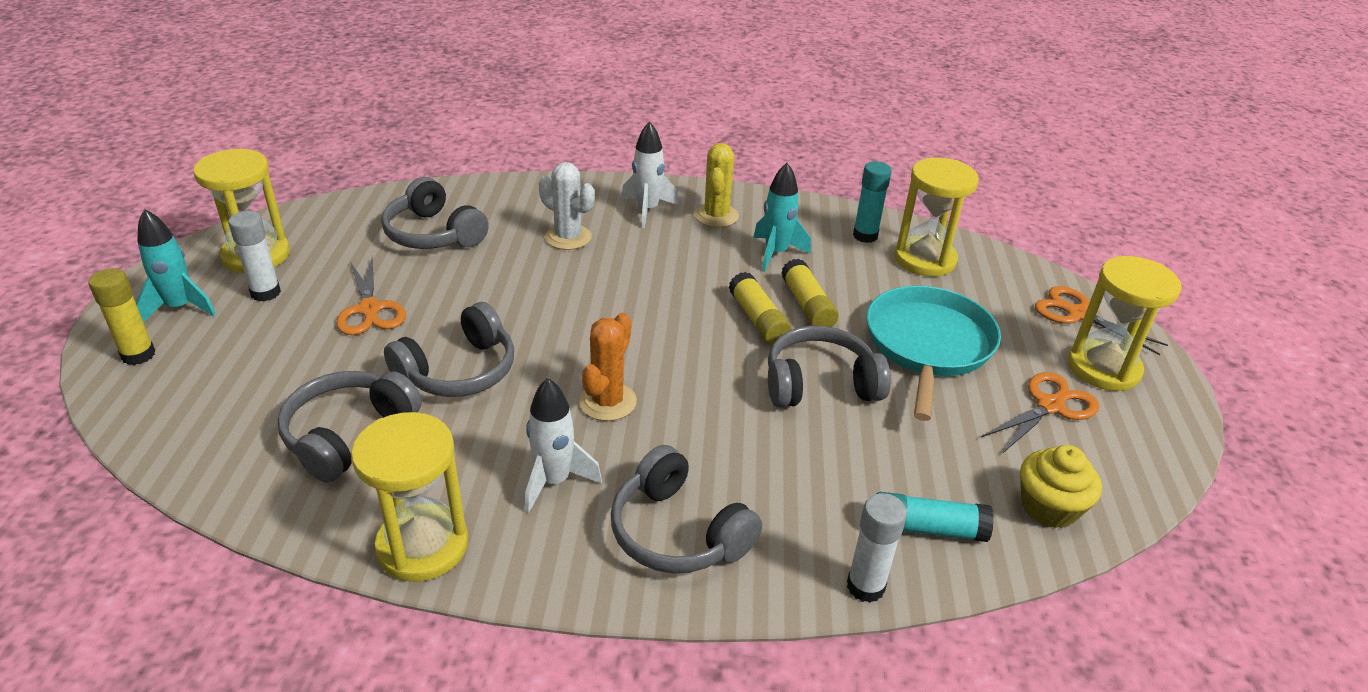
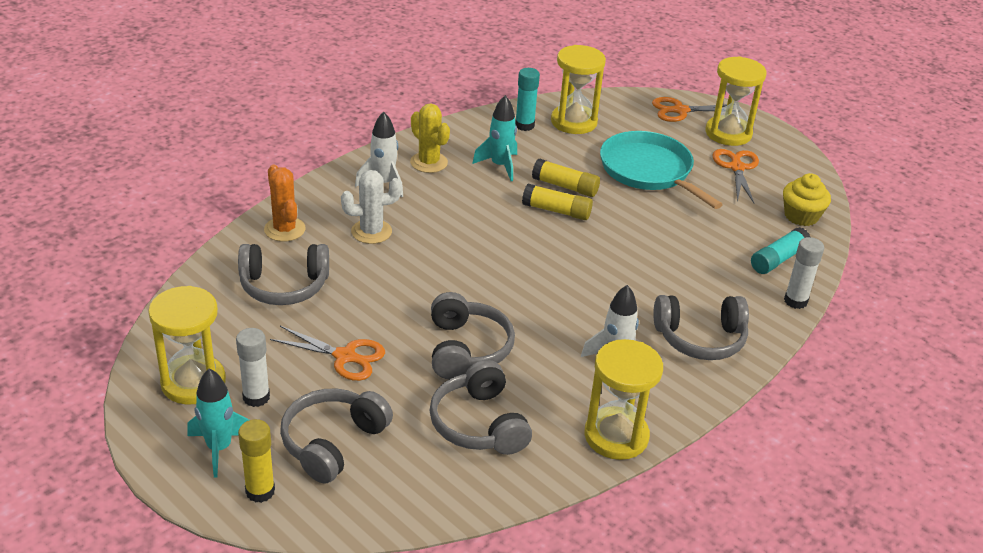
camera: 50 degrees left, 0 degrees up
orange cactus [579,313,637,421] -> orange cactus moved to [264,165,306,242]
grey headphones [768,326,891,408] -> grey headphones moved to [280,389,393,483]

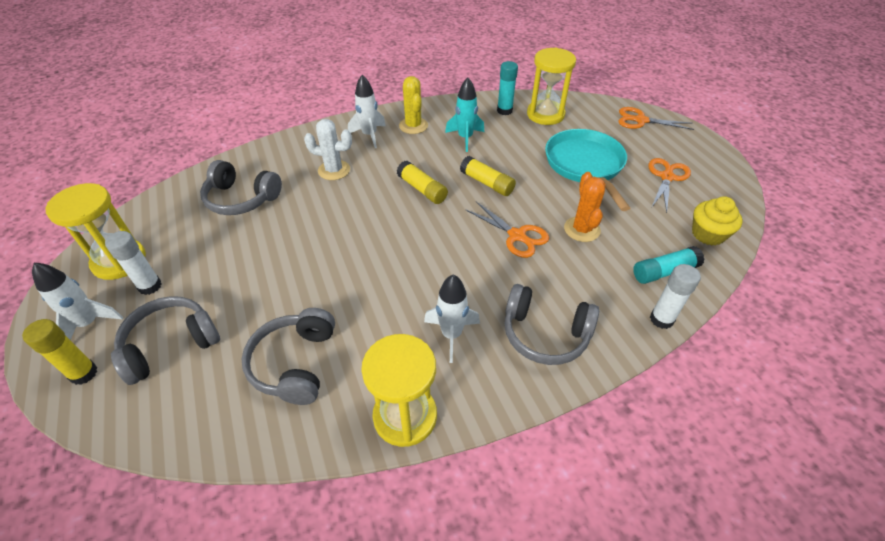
camera: 25 degrees right, 10 degrees up
turquoise rocket [187,369,249,478] -> white rocket [32,263,123,340]
orange cactus [264,165,306,242] -> orange cactus moved to [564,172,606,242]
orange scissors [270,326,385,381] -> orange scissors moved to [465,202,549,258]
grey headphones [431,292,515,379] -> none
yellow glue stick [532,158,600,197] -> yellow glue stick moved to [397,161,448,204]
yellow hourglass [705,56,767,146] -> none

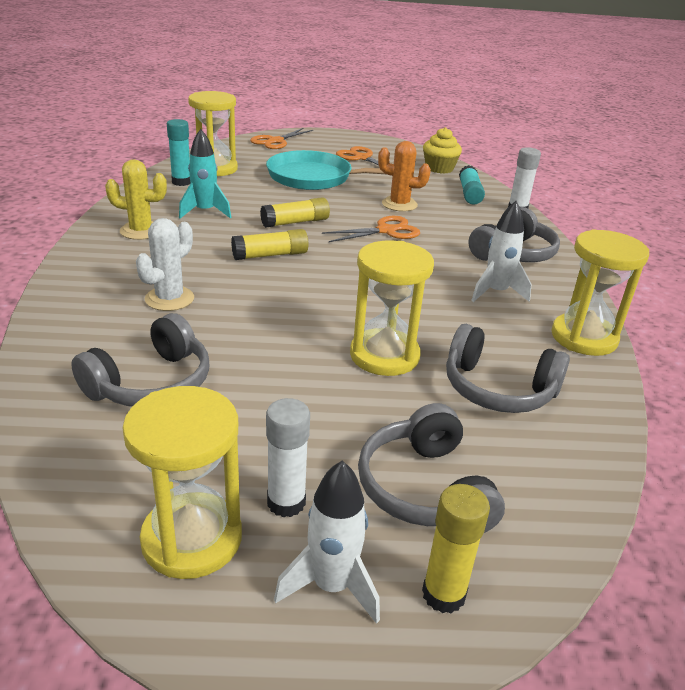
camera: 70 degrees left, 15 degrees down
white rocket [348,75,386,148] -> none
none -> yellow hourglass [350,241,434,376]

